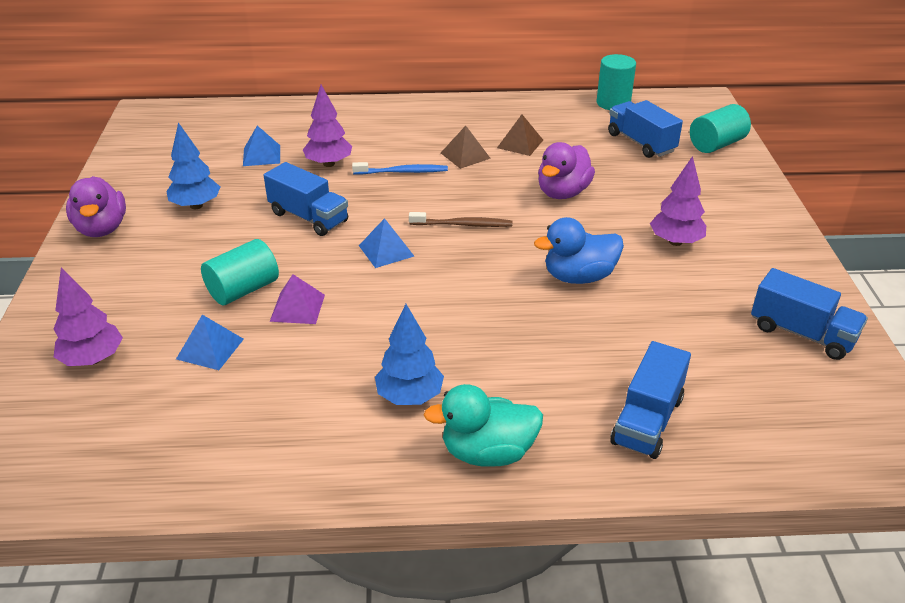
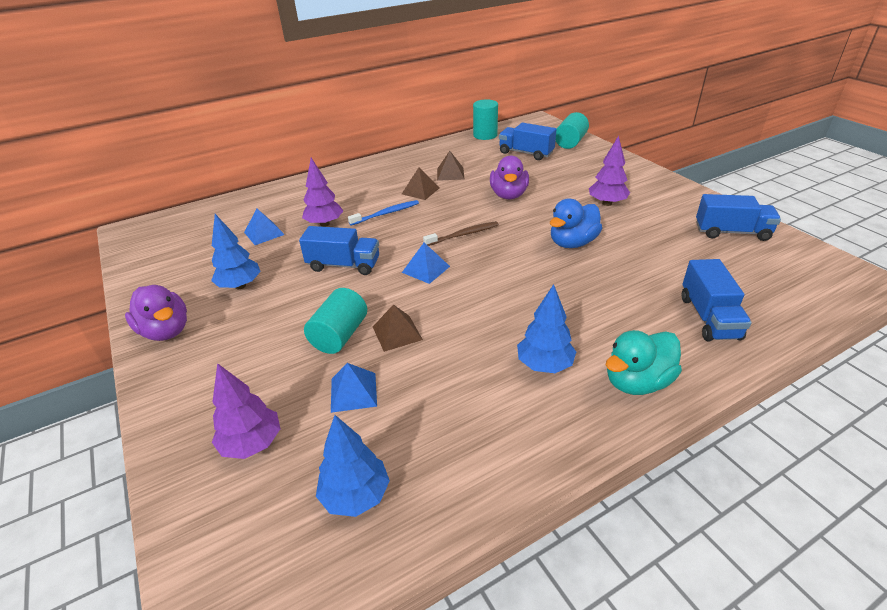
camera: 25 degrees left, 0 degrees up
purple pyramid [270,274,325,324] -> brown pyramid [373,304,423,352]
none -> blue tree [316,415,390,517]

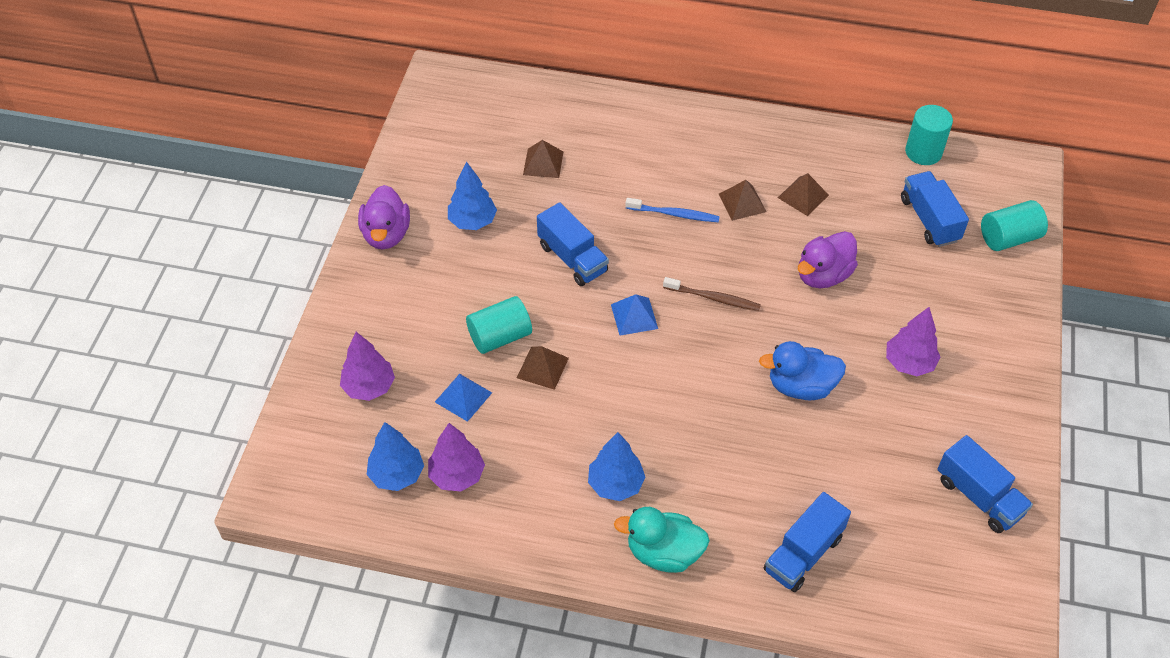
camera: 40 degrees right, 15 degrees up
blue pyramid [244,209,285,245] -> brown pyramid [523,140,563,178]
purple tree [302,158,343,227] -> purple tree moved to [428,423,485,492]

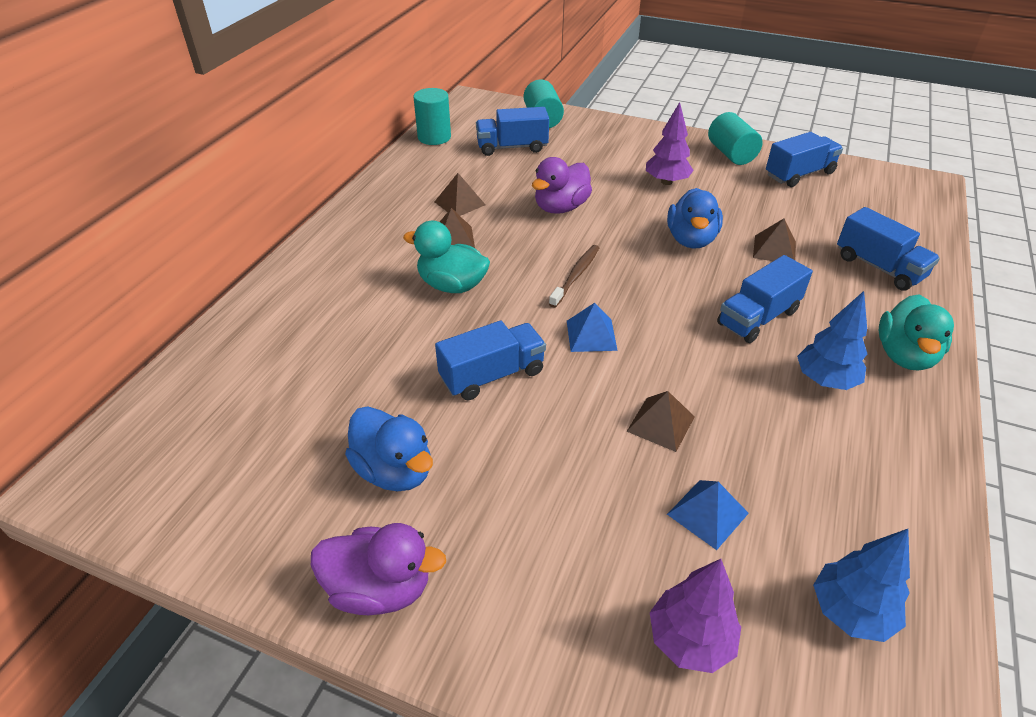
camera: 80 degrees left, 10 degrees down
purple tree [428,423,485,492] -> none
blue tree [448,161,497,230] -> blue duck [345,407,433,491]
turquoise cylinder [466,296,532,354] -> turquoise cylinder moved to [708,112,763,165]
brown pyramid [523,140,563,178] -> brown pyramid moved to [753,218,796,261]
blue toothbrush [625,198,720,222] -> turquoise duck [403,221,490,293]
purple duck [798,231,858,288] -> purple duck turned 75 degrees clockwise [532,157,592,214]
none -> blue truck [717,255,813,343]

